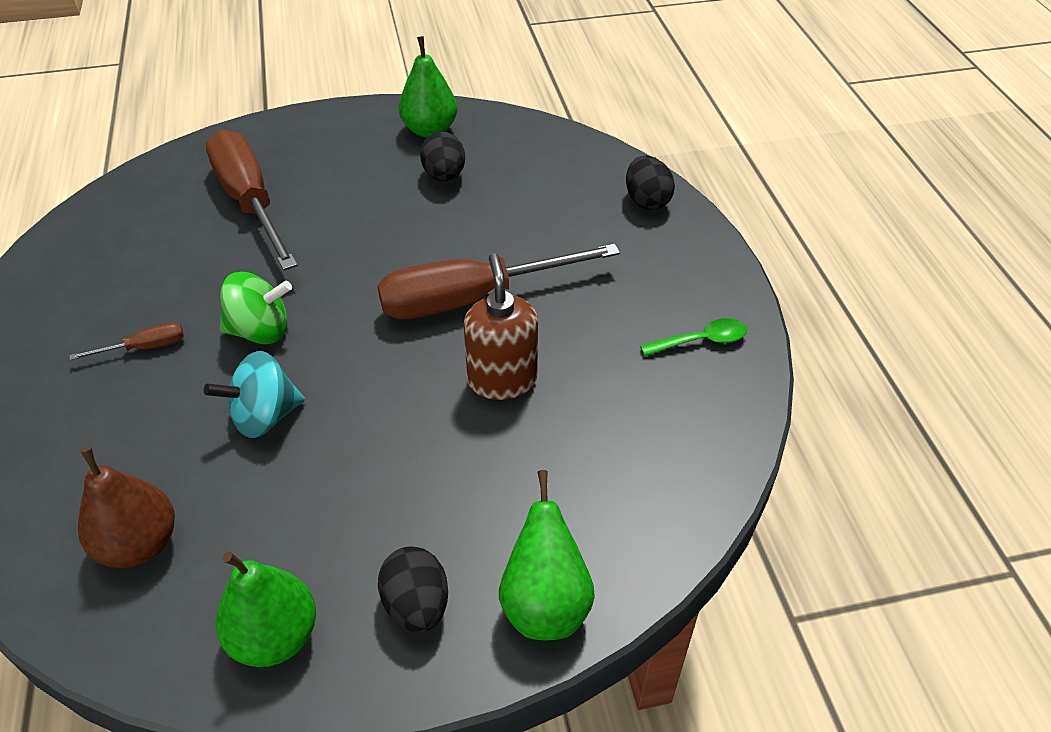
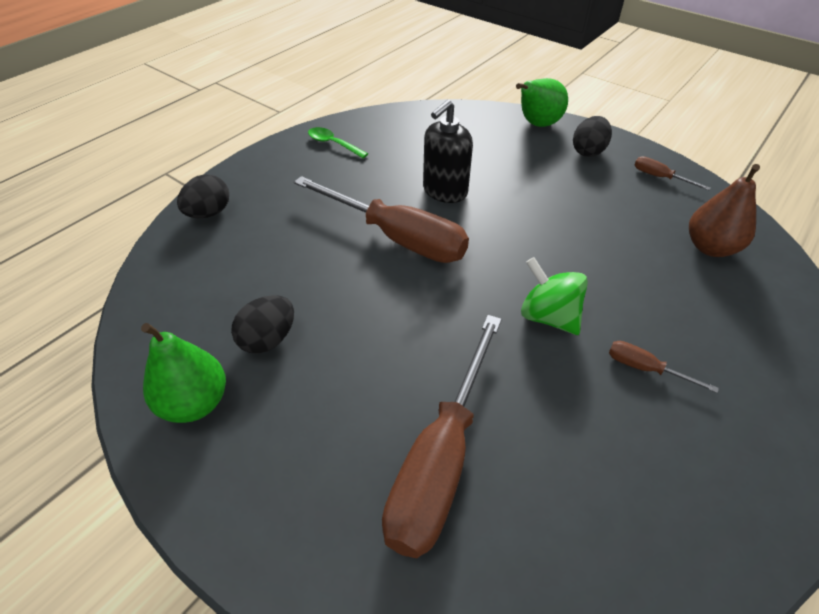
camera: 130 degrees left, 0 degrees up
turquoise spinning top [204,351,305,438] -> none
green pear [215,551,316,667] -> brown screwdriver [635,156,711,190]
brown soap dispenser [464,253,538,400] -> black soap dispenser [423,100,473,203]

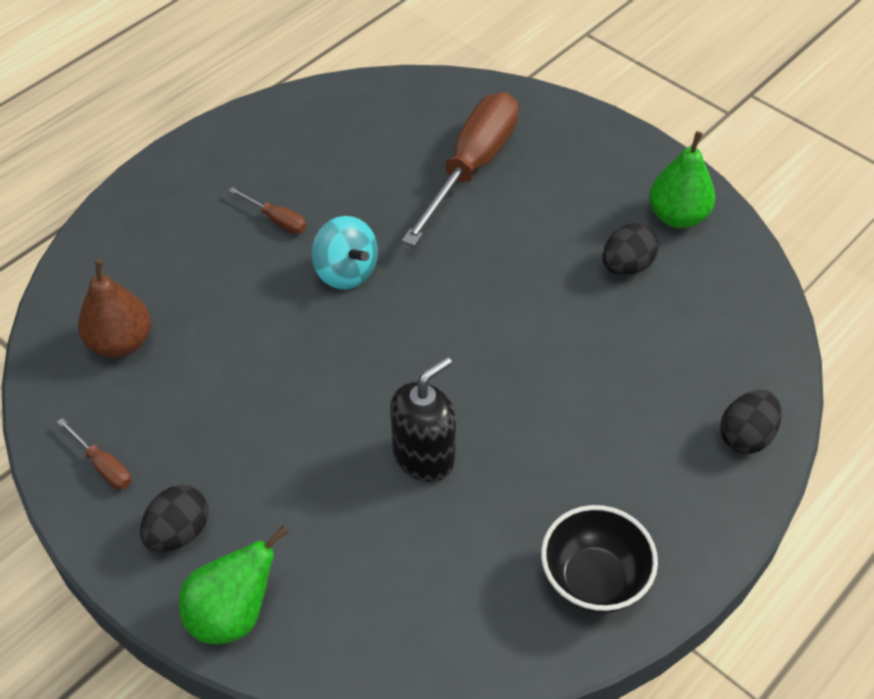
camera: 175 degrees left, 5 degrees up
brown screwdriver [294,176,469,263] -> none
green spoon [308,127,368,158] -> black bowl [541,505,658,614]
green spinning top [521,257,588,335] -> turquoise spinning top [311,216,378,289]

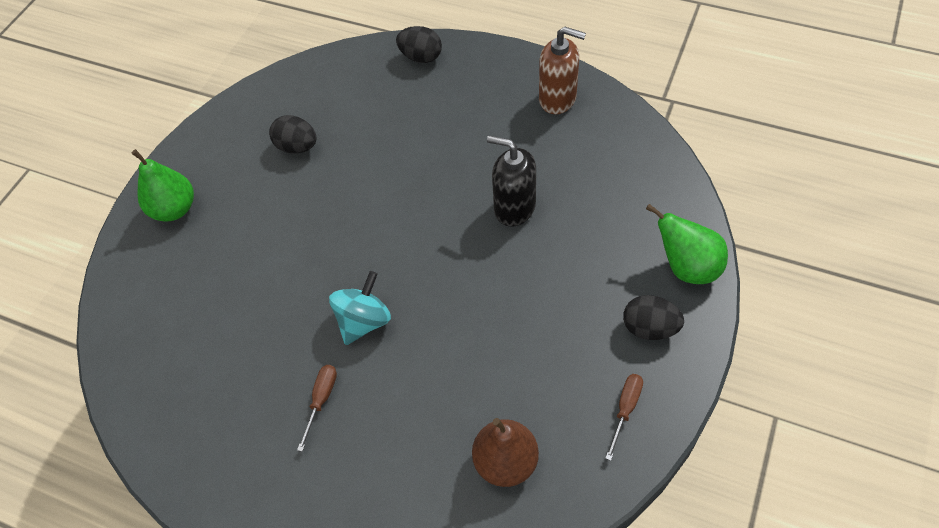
camera: 105 degrees left, 5 degrees up
brown screwdriver [402,93,519,246] -> none
black bowl [541,505,658,614] -> brown soap dispenser [539,27,586,114]
green pear [649,131,715,228] -> green pear moved to [131,149,194,221]

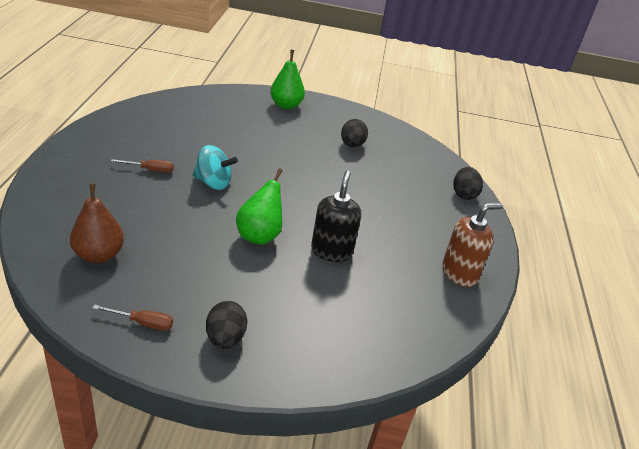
camera: 65 degrees right, 20 degrees down
brown soap dispenser [539,27,586,114] -> brown soap dispenser turned 120 degrees counterclockwise [442,203,503,287]
green pear [646,204,728,284] -> green pear moved to [236,168,283,245]

